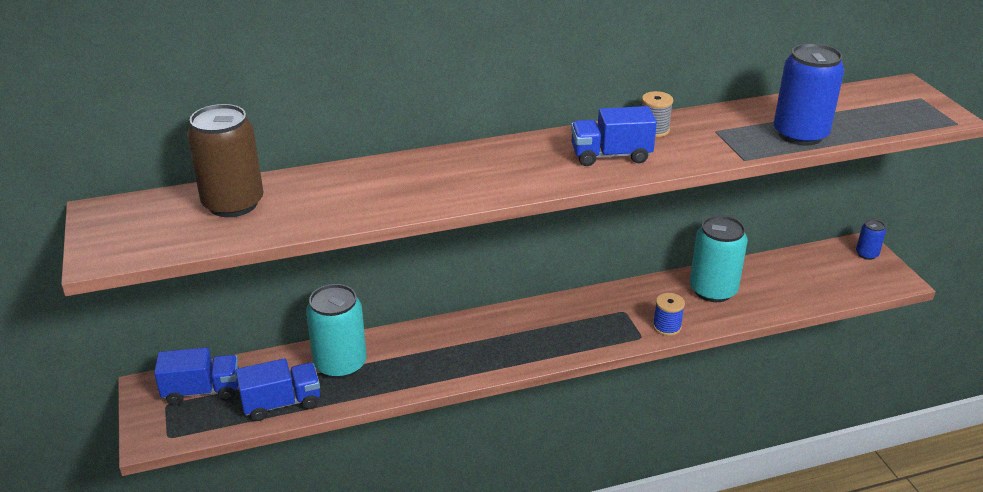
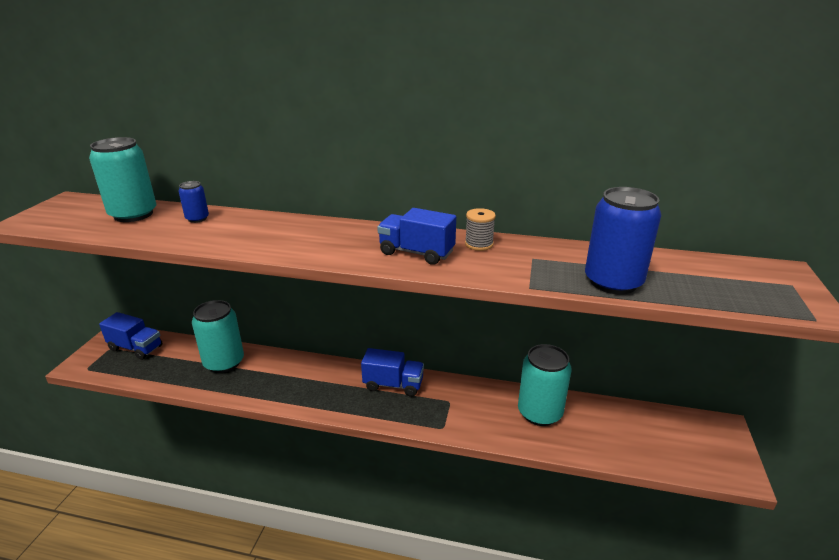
camera: 30 degrees right, 5 degrees down
brown can [187,104,263,217] -> turquoise can [89,137,157,222]
blue truck [235,358,320,421] -> blue truck moved to [361,348,424,397]
blue spool [653,293,685,336] -> none
blue can [856,219,886,260] -> blue can moved to [178,181,209,223]

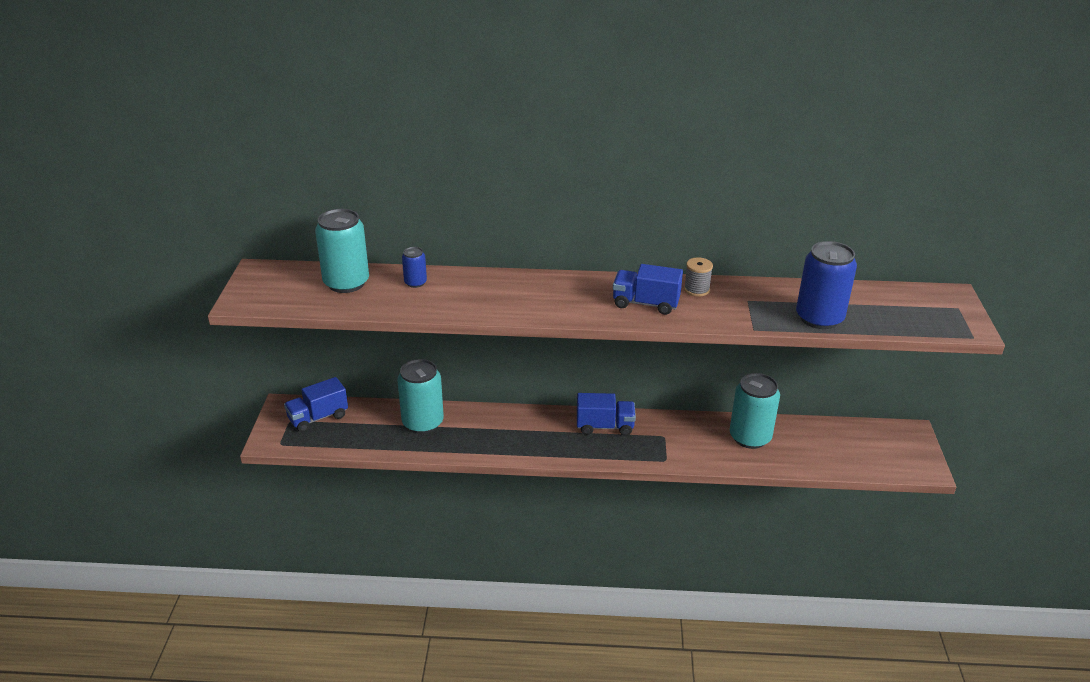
camera: 10 degrees left, 5 degrees up
blue truck [99,312,163,360] -> blue truck turned 135 degrees clockwise [284,377,348,432]

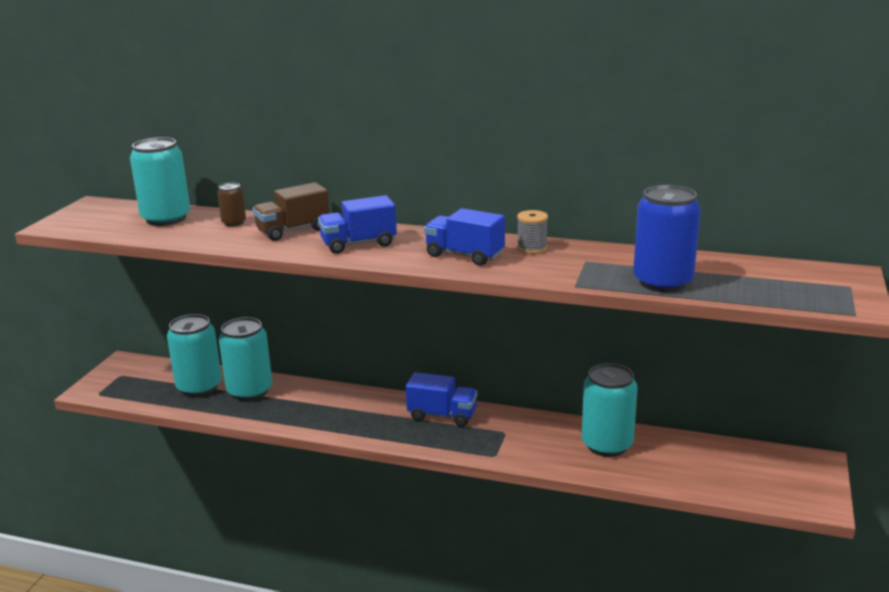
camera: 15 degrees right, 10 degrees down
blue truck [284,377,348,432] -> blue truck moved to [318,195,397,254]
blue can [402,247,427,288] -> brown can [217,183,246,227]
none -> turquoise can [167,314,222,397]
none -> brown truck [253,182,330,241]

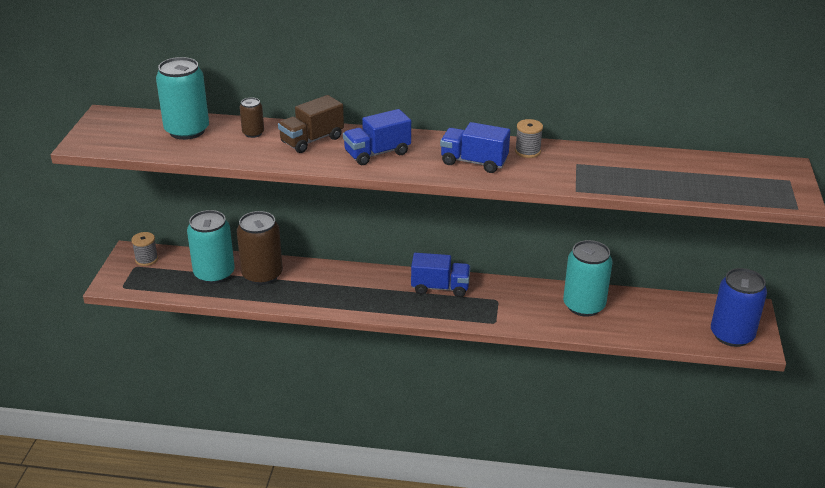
camera: 10 degrees left, 10 degrees up
turquoise can [219,317,272,401] -> brown can [237,211,283,285]
blue can [633,185,701,292] -> blue can moved to [711,268,767,347]
none -> grey spool [131,232,158,266]

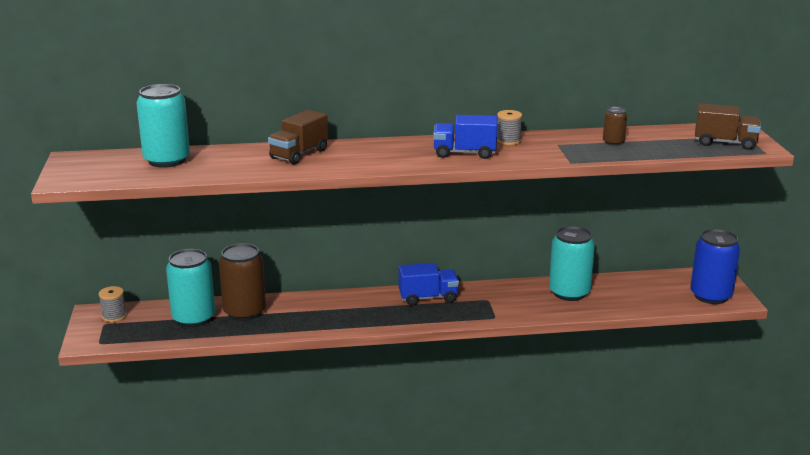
camera: 15 degrees left, 10 degrees down
brown can [240,97,264,138] -> brown can moved to [603,107,627,146]
blue truck [343,109,411,165] -> none
none -> brown truck [695,103,761,150]

